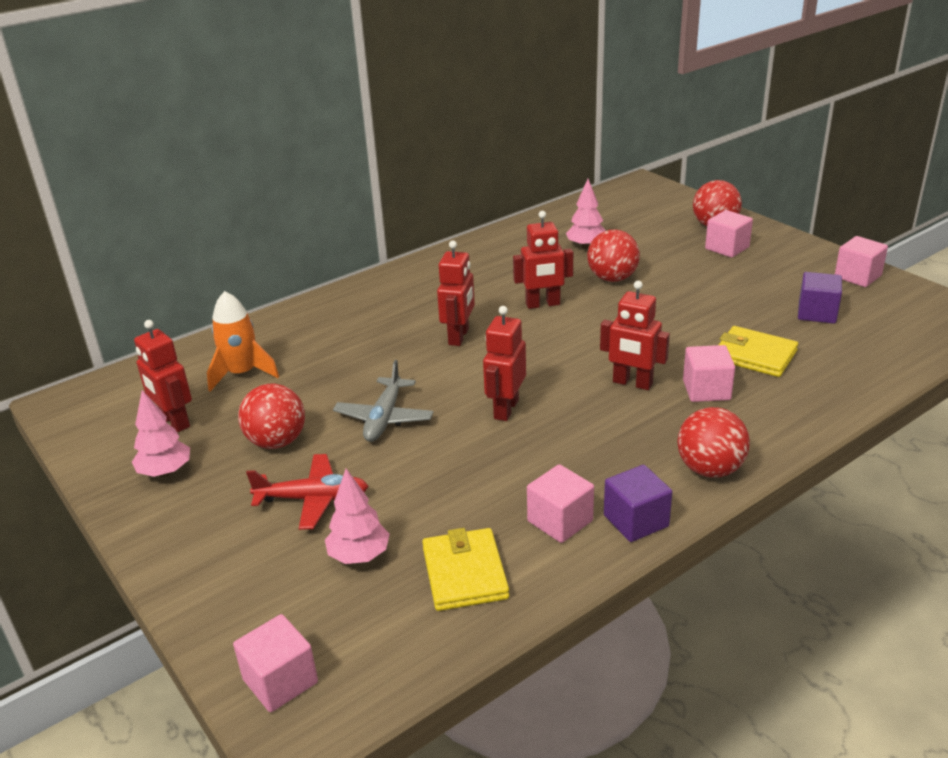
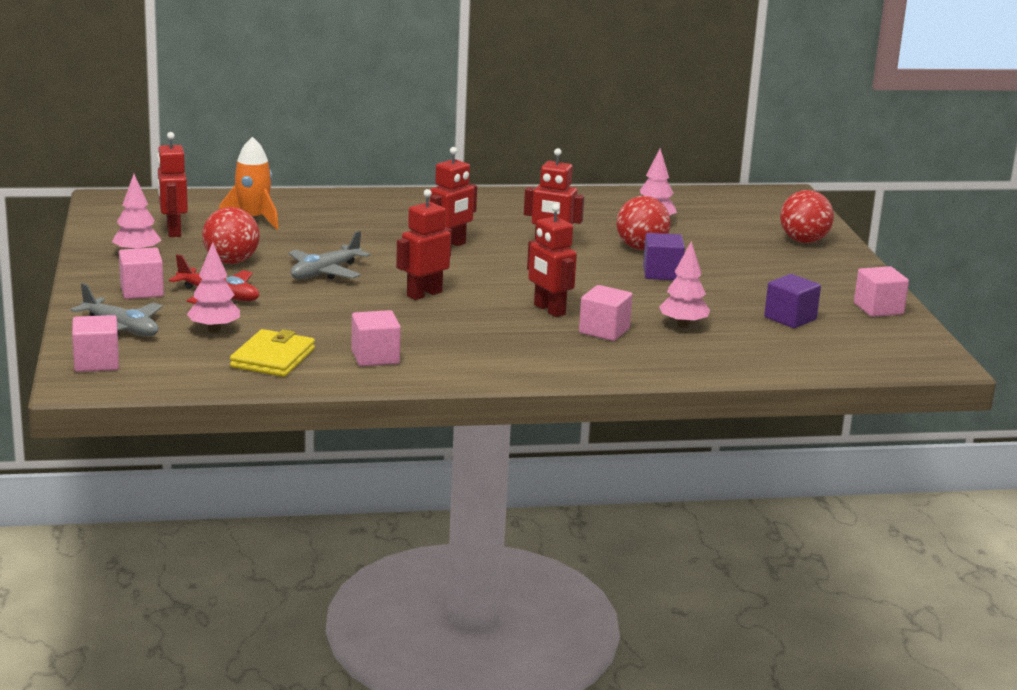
camera: 25 degrees right, 10 degrees down
purple cube [604,465,672,542] -> purple cube moved to [643,233,685,280]
red ball [677,407,750,478] -> none
pink cube [705,210,753,258] -> pink cube moved to [119,247,164,299]
yellow wallet [719,326,798,377] -> pink tree [659,241,710,328]
none -> grey plane [71,283,162,336]

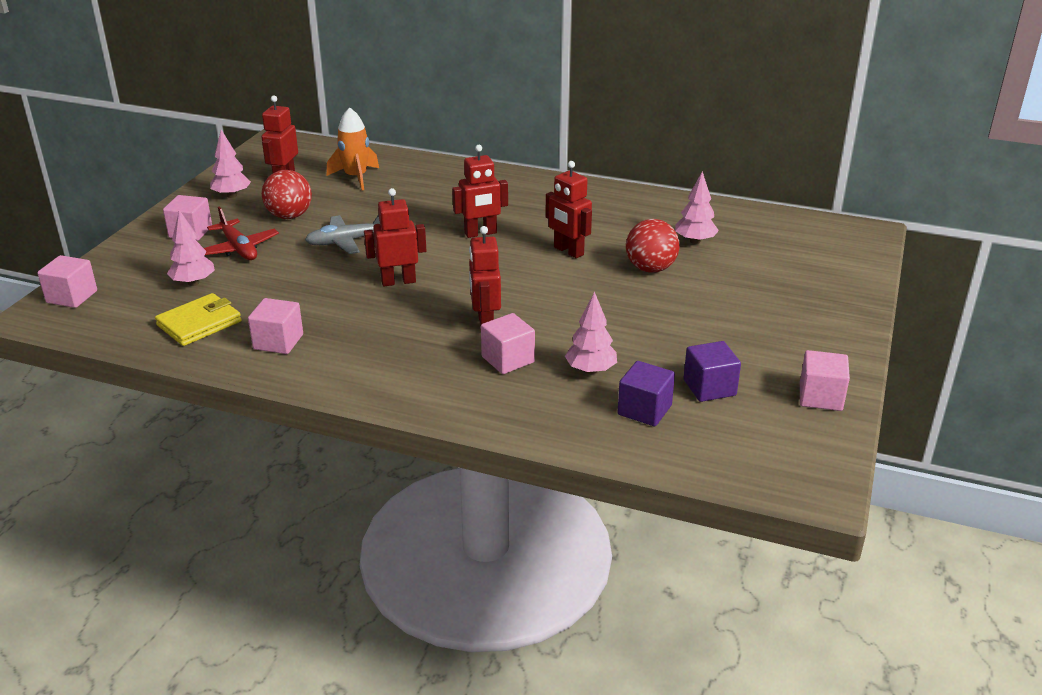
camera: 30 degrees right, 10 degrees up
grey plane [71,283,162,336] -> none
purple cube [643,233,685,280] -> purple cube moved to [617,361,675,426]
red ball [780,190,834,243] -> none

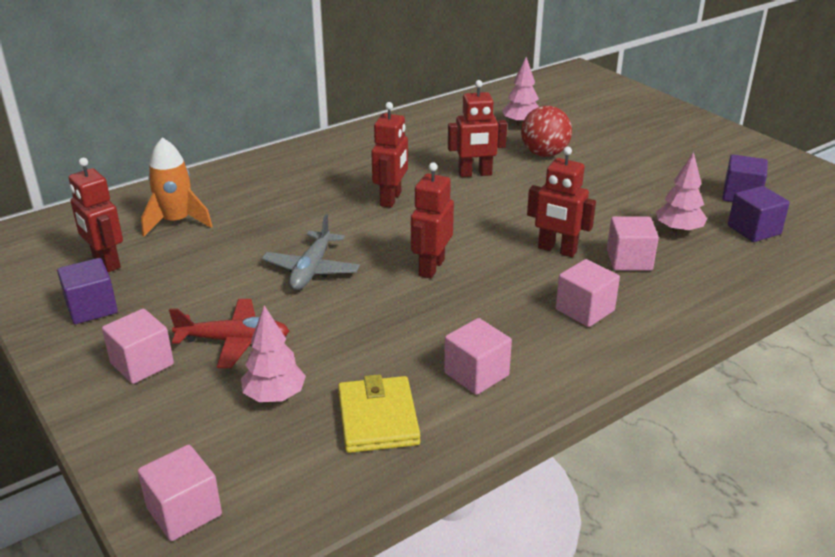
camera: 55 degrees left, 0 degrees up
pink tree [210,130,251,198] -> purple cube [57,258,118,324]
red ball [262,170,312,219] -> none
pink cube [800,350,850,411] -> pink cube moved to [556,259,620,327]

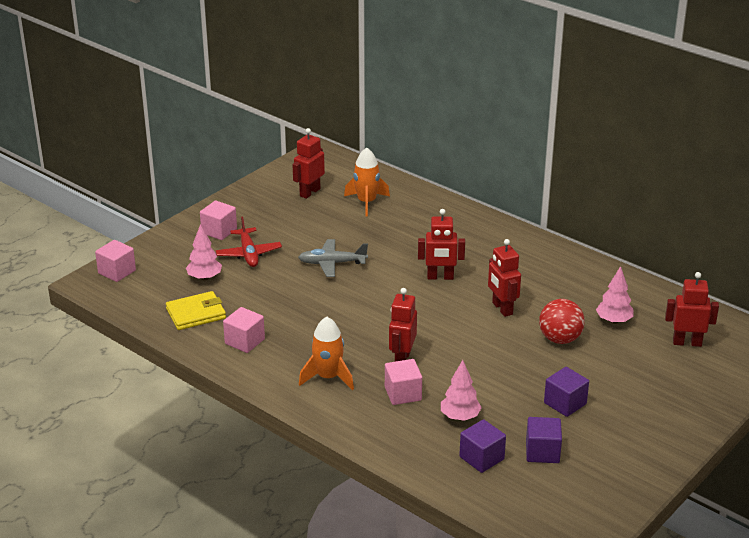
camera: 75 degrees right, 0 degrees up
purple cube [57,258,118,324] -> purple cube moved to [544,367,589,417]
red robot [411,162,454,279] -> red robot moved to [665,272,719,347]
pink cube [556,259,620,327] -> orange rocket [299,317,354,390]

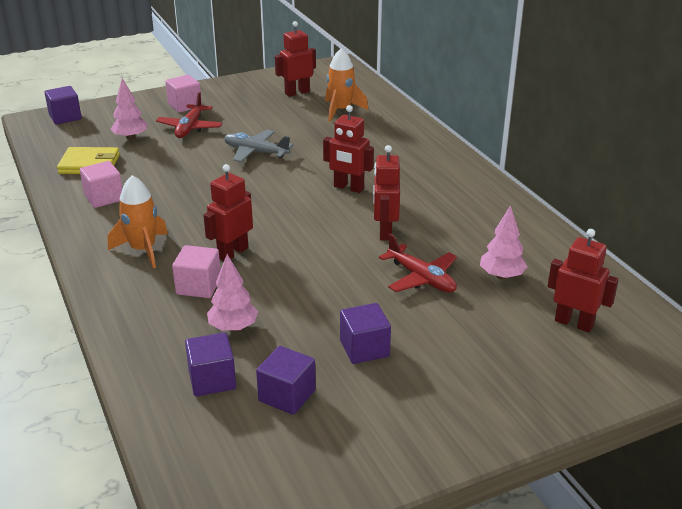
camera: 25 degrees right, 0 degrees up
pink cube [95,240,136,282] -> purple cube [44,86,82,125]
red ball [539,299,585,344] -> red plane [379,234,457,292]

